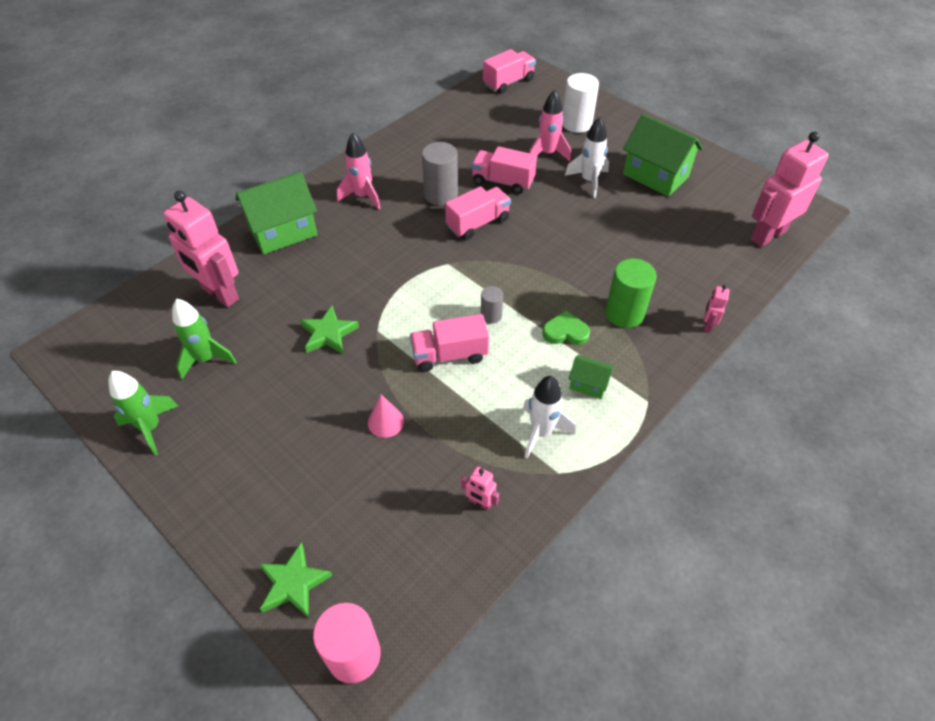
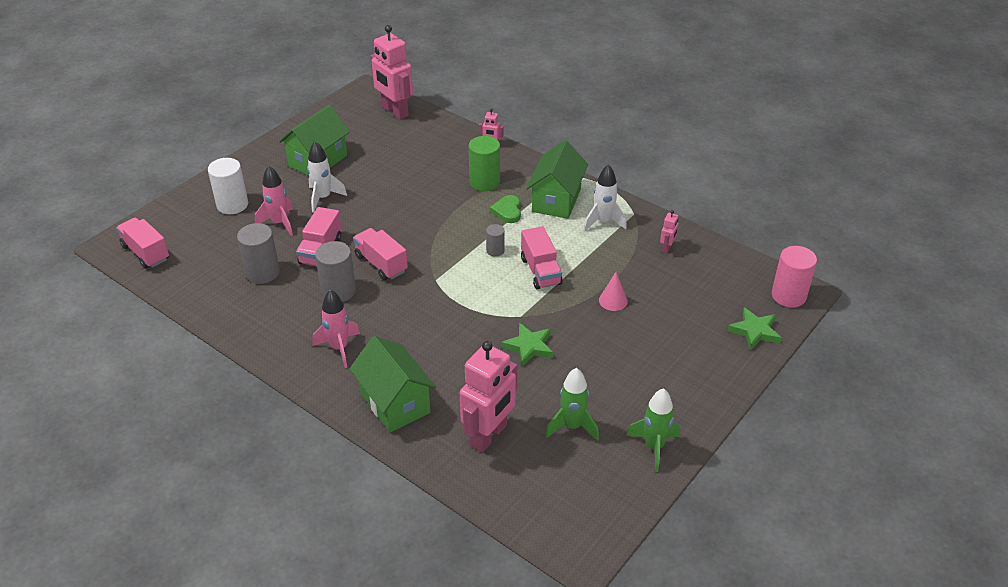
camera: 95 degrees left, 10 degrees down
green house [569,355,614,399] -> green house [526,140,588,219], size x2.01
none -> grey cylinder [237,223,280,284]

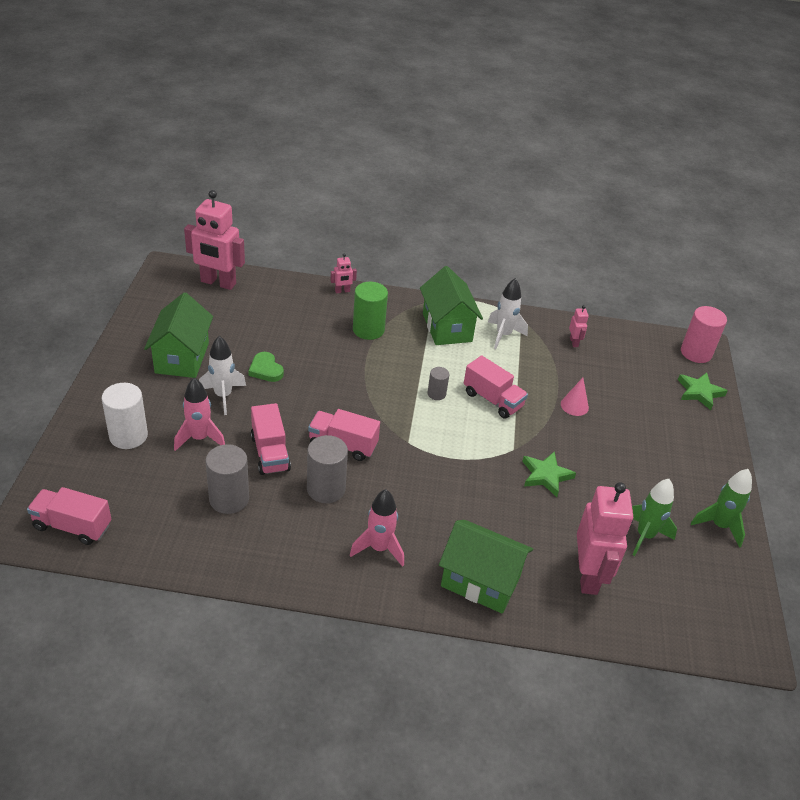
camera: 35 degrees left, 0 degrees up
green heart [490,195,521,223] -> green heart moved to [248,352,284,382]

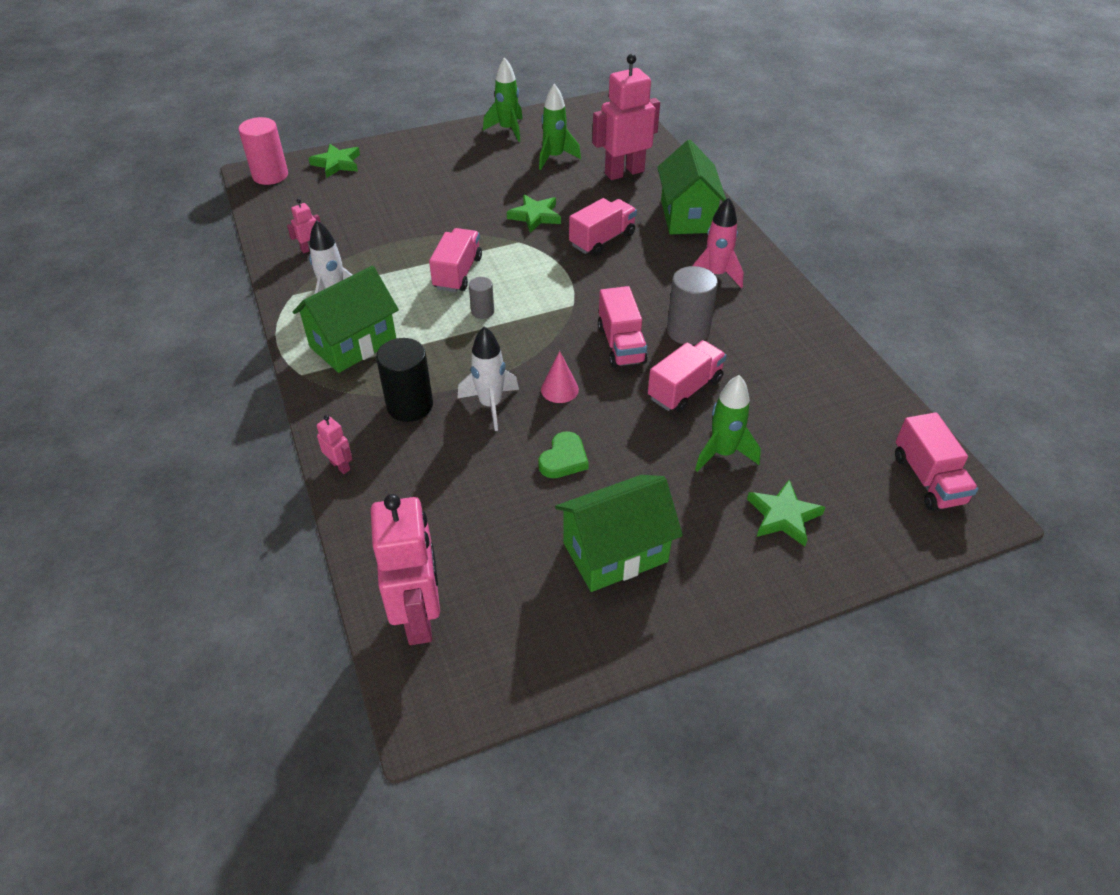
camera: 115 degrees left, 5 degrees up
white cylinder [102,383,148,449] -> green star [747,480,826,547]
pink rocket [174,378,225,451] -> green rocket [695,375,761,472]
white rocket [199,336,246,415] -> white rocket moved to [457,326,519,431]
grey cylinder [206,444,249,514] -> none
green cylinder [353,282,388,340] -> black cylinder [376,338,433,422]
pink cone [561,378,589,416] -> pink cone moved to [541,351,579,403]
none -> pink truck [569,198,637,256]

